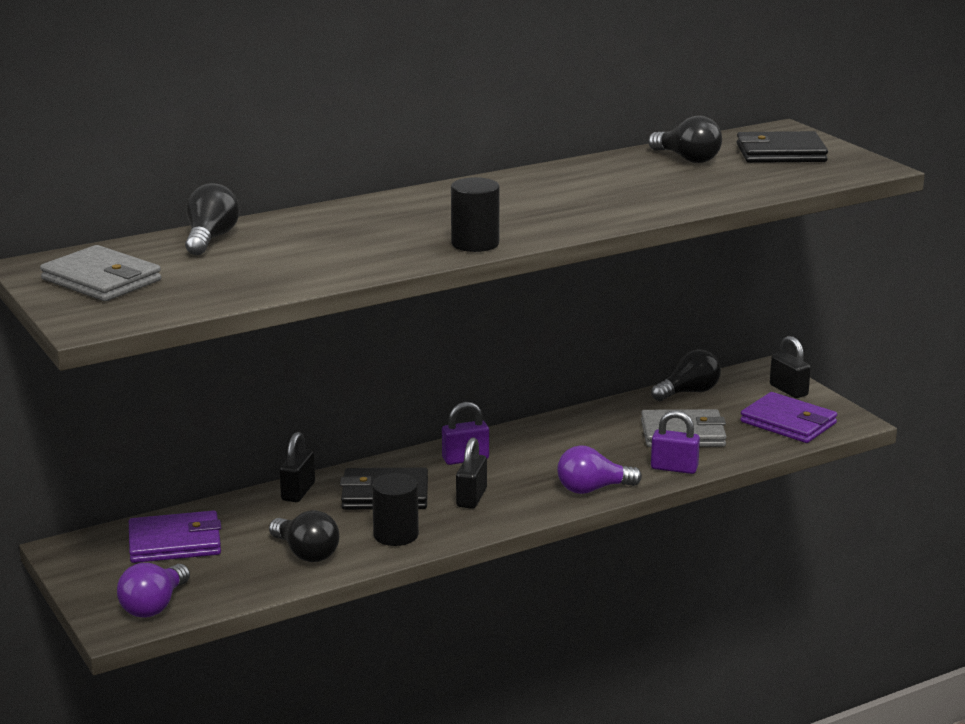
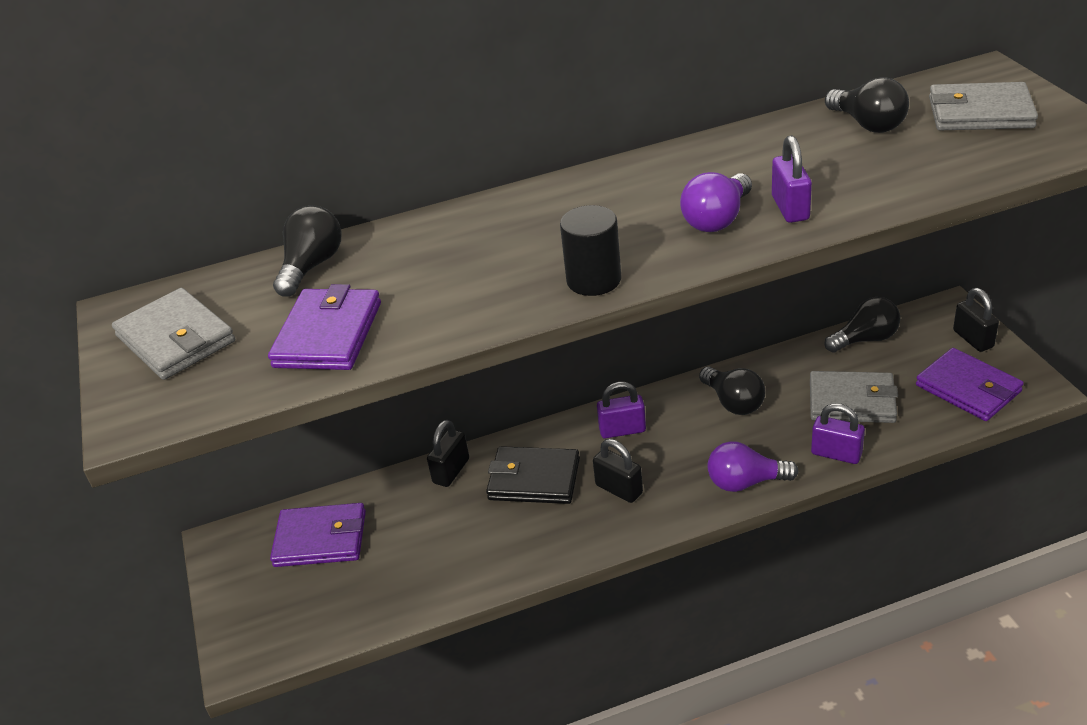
camera: 15 degrees right, 15 degrees up
purple light bulb [117,563,190,618] -> purple light bulb moved to [680,172,752,232]
black light bulb [269,510,339,562] -> black light bulb moved to [699,366,766,415]
black cylinder [372,473,419,546] -> none
black padlock [456,437,487,509] -> black padlock turned 75 degrees counterclockwise [593,439,643,503]
black wallet [737,131,828,163] -> grey wallet [929,82,1038,130]
none -> purple wallet [268,284,381,370]
none -> purple padlock [772,135,812,223]

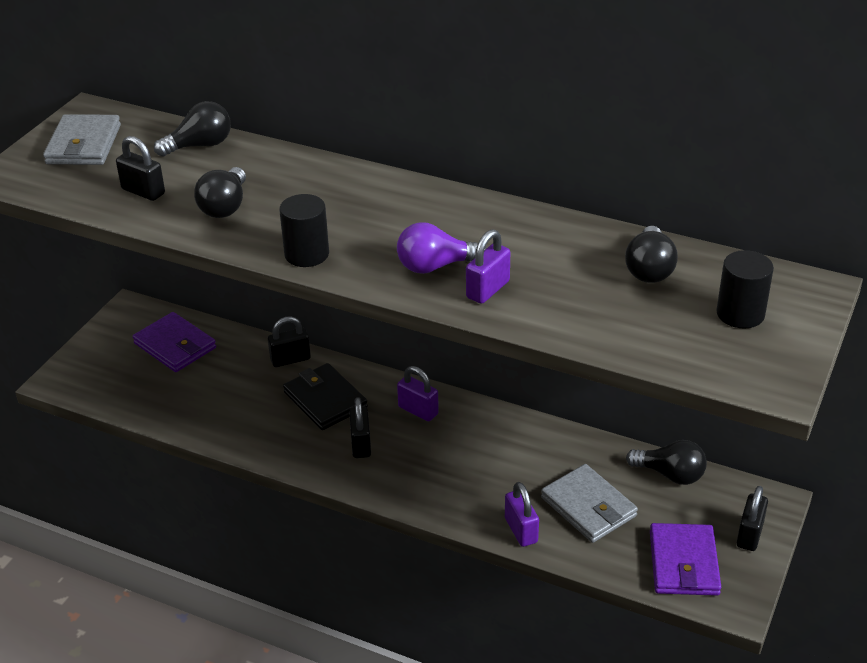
camera: 40 degrees right, 0 degrees up
purple wallet [268,284,381,370] -> black padlock [116,136,165,201]
black light bulb [699,366,766,415] -> black light bulb moved to [194,167,246,218]
purple light bulb [708,441,798,492] -> none
grey wallet [929,82,1038,130] -> black cylinder [717,250,774,328]

